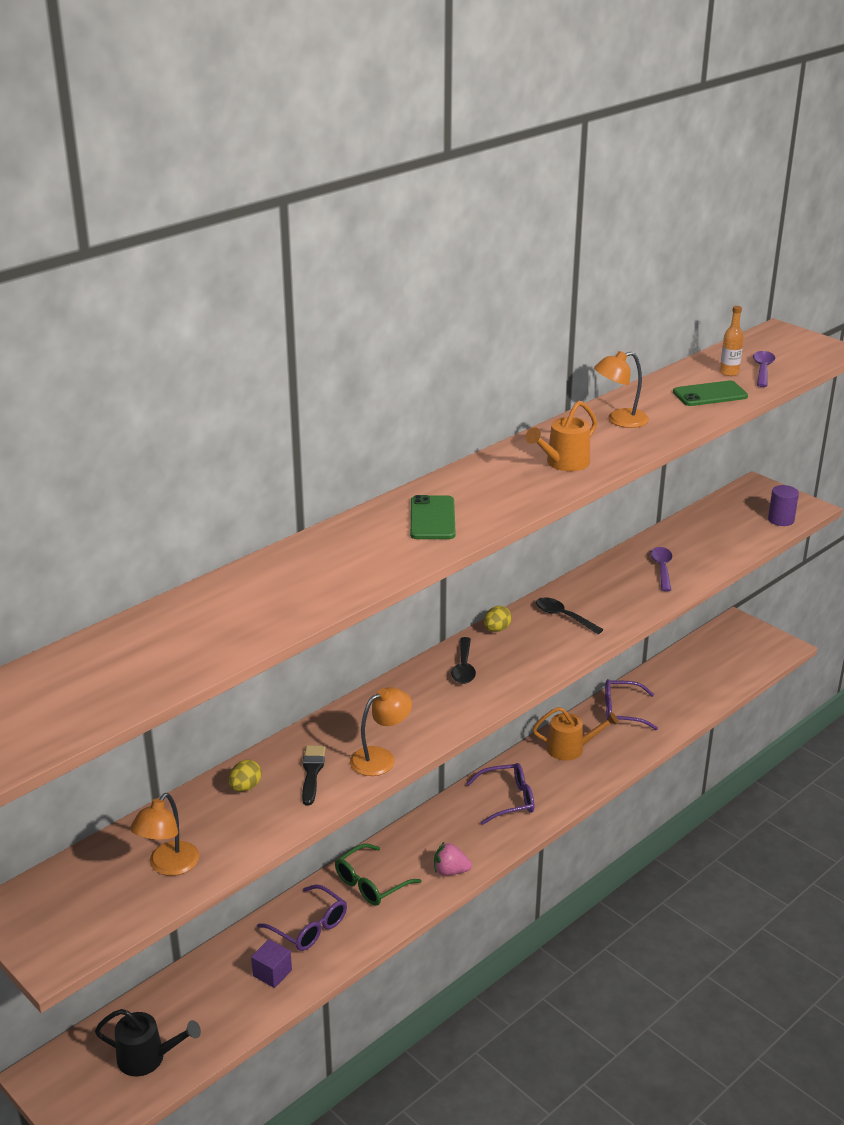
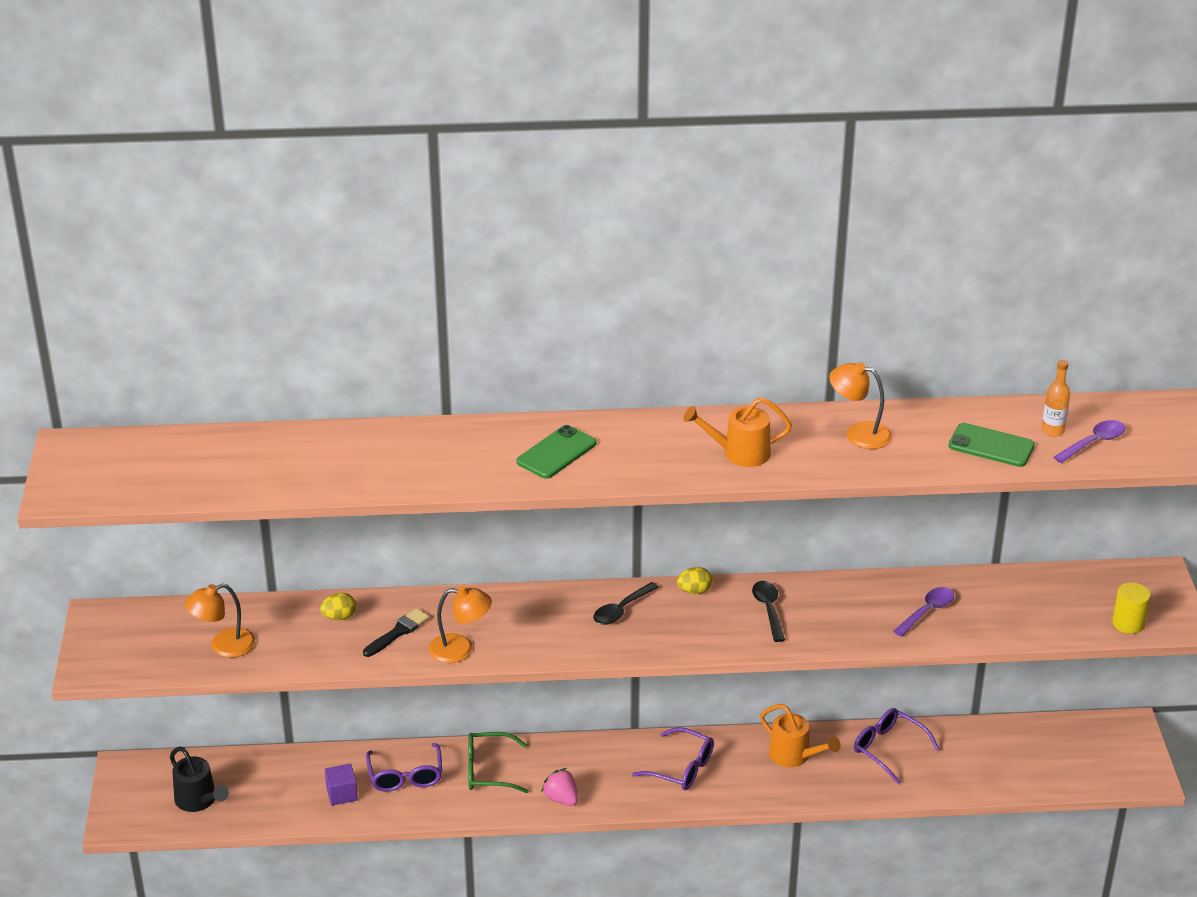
camera: 40 degrees right, 5 degrees up
purple cylinder [768,485,799,526] -> yellow cylinder [1112,582,1151,634]

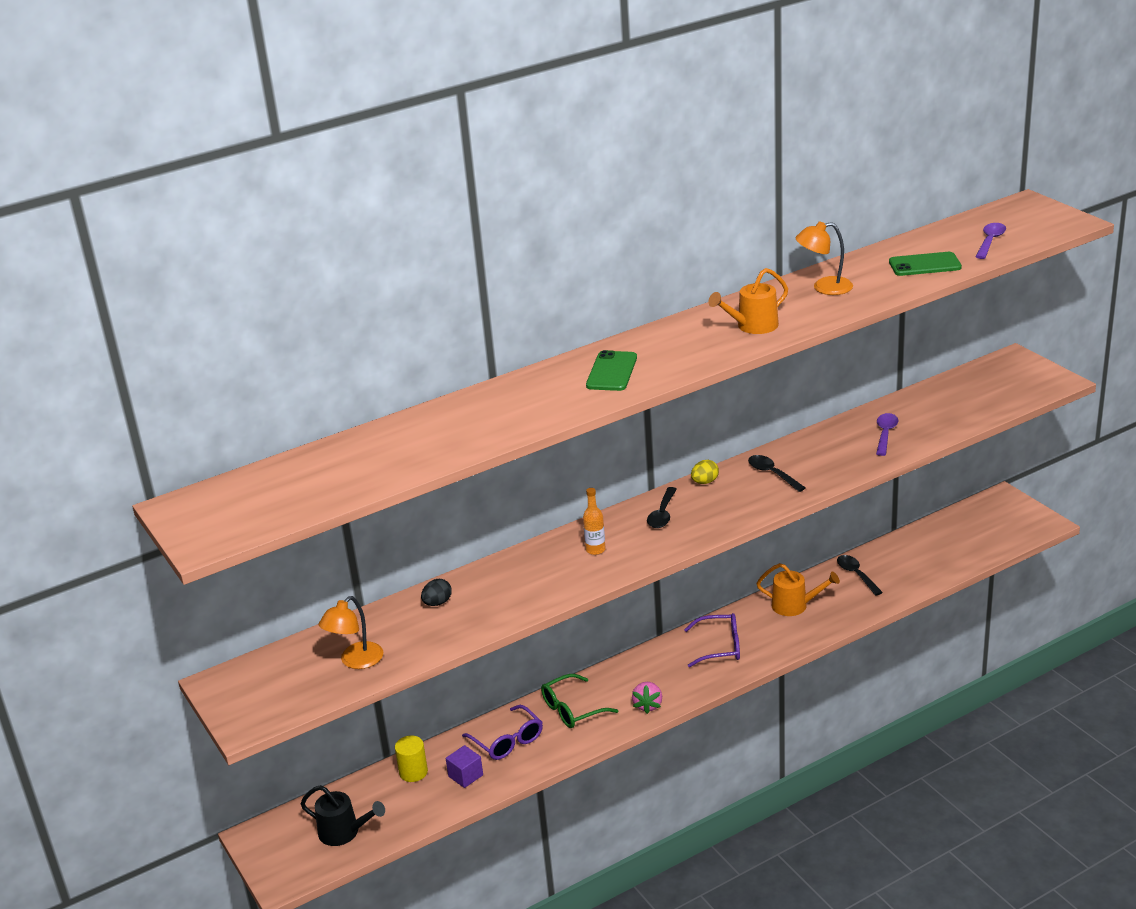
camera: 25 degrees left, 5 degrees down
yellow egg [320,593,356,620] -> black egg [421,579,452,606]
black brush [363,608,430,657] -> none
orange lamp [429,586,492,663] -> none
pink strawberry [541,768,578,806] -> pink strawberry turned 105 degrees counterclockwise [632,682,662,714]
purple glasses [854,708,940,784] -> black spoon [837,555,883,596]
orange bottle [1042,360,1070,437] -> orange bottle moved to [583,488,606,555]
yellow cylinder [1112,582,1151,634] -> yellow cylinder moved to [395,736,428,782]

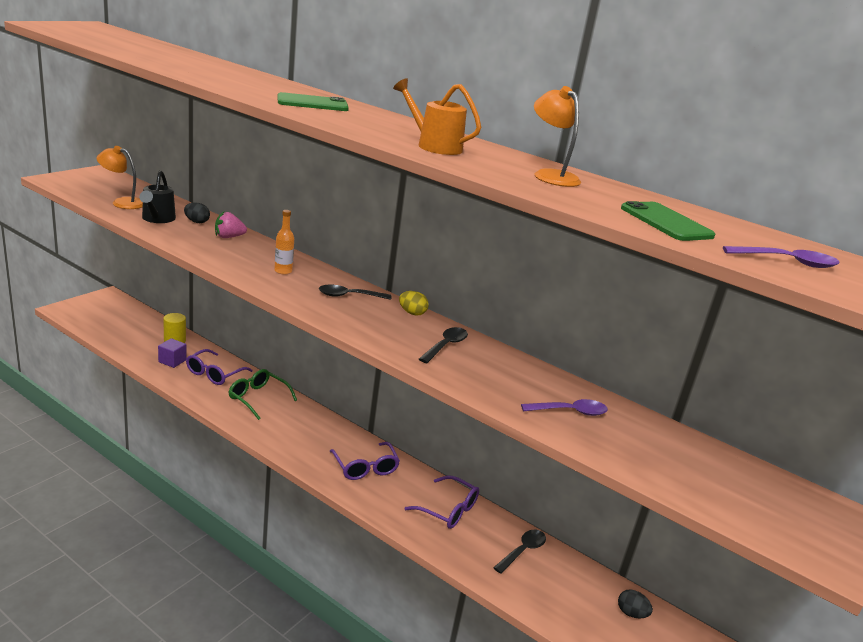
camera: 60 degrees right, 5 degrees down
black watering can [300,785,385,846] -> black watering can moved to [139,170,176,223]
pink strawberry [632,682,662,714] -> pink strawberry moved to [215,212,247,238]
orange watering can [756,563,840,616] -> purple glasses [404,475,479,529]
none -> black egg [618,589,653,619]

